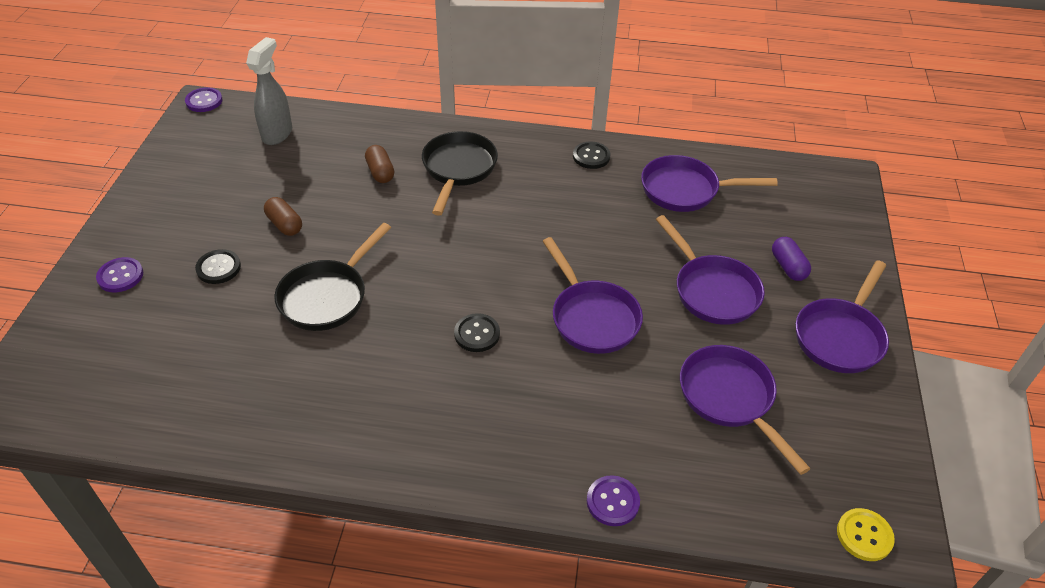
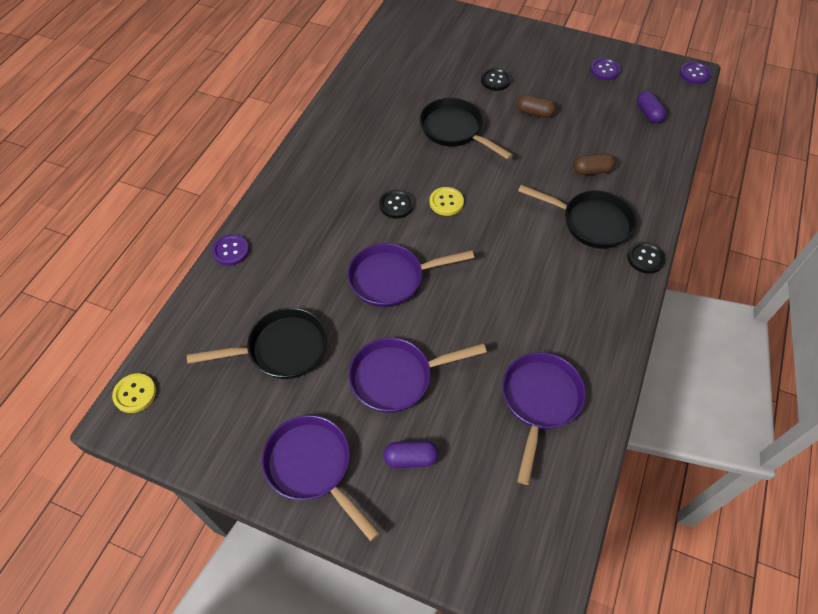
camera: 105 degrees right, 10 degrees up
purple button [96,257,143,292] -> purple button moved to [590,58,621,80]
grey spray bottle [246,37,292,145] -> purple capsule [637,91,666,123]
brown capsule [264,197,302,236] -> brown capsule turned 45 degrees clockwise [517,94,556,118]
black button [573,141,611,169] -> black button moved to [627,242,666,274]
purple pan [680,345,811,475] -> black pan [187,308,327,379]
none -> yellow button [430,187,464,216]

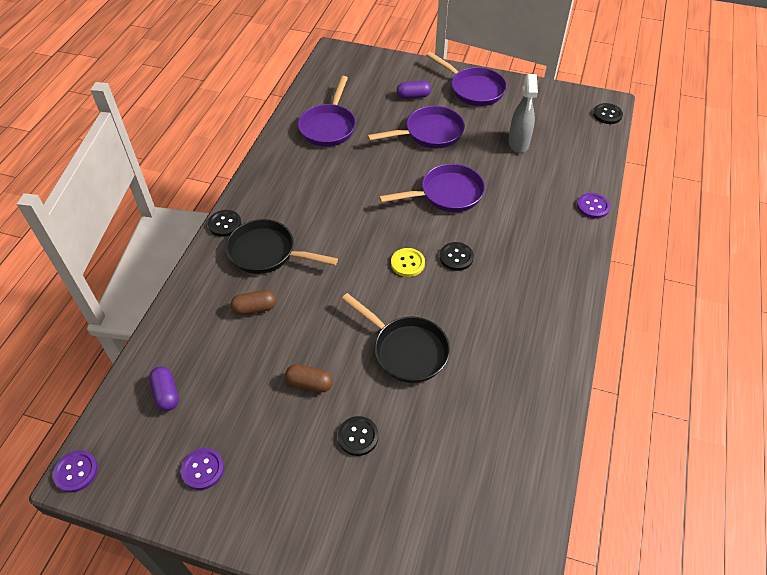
camera: 175 degrees right, 5 degrees down
yellow button [112,373,156,413] -> black button [593,103,623,124]
black pan [187,308,327,379] -> grey spray bottle [508,74,538,153]

